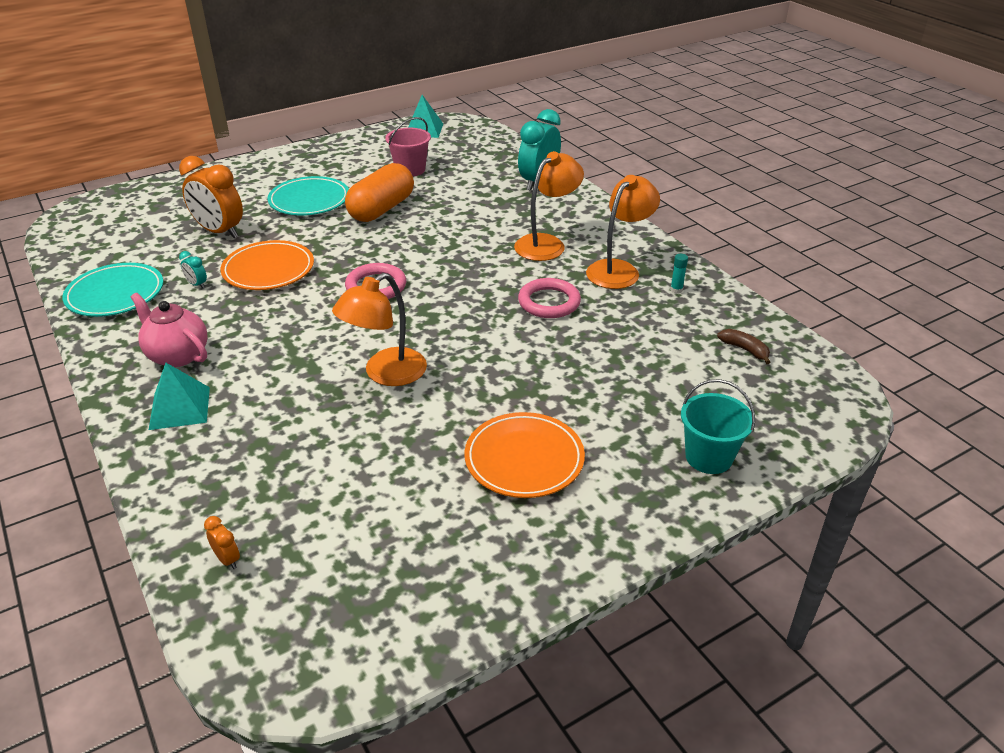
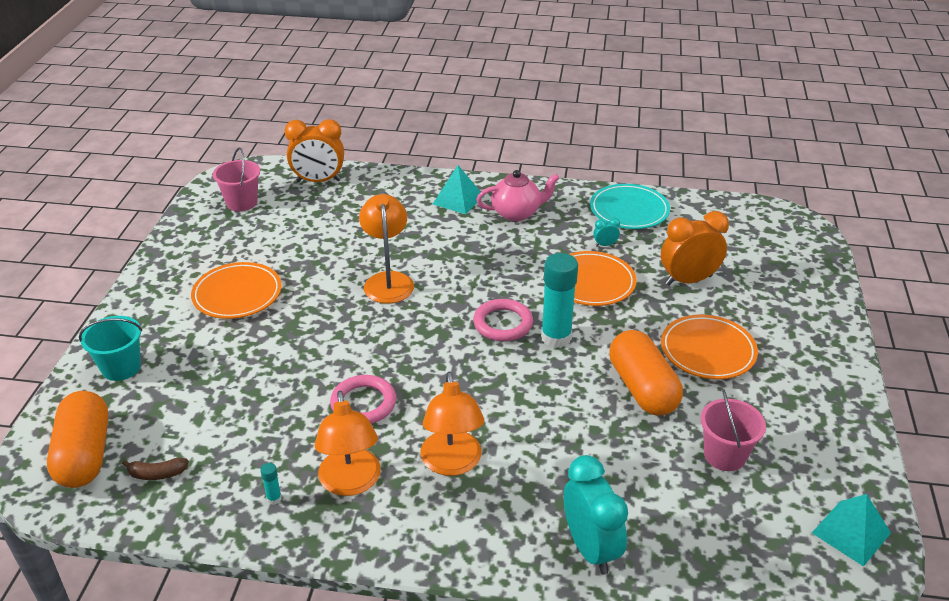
camera: 130 degrees right, 0 degrees up
orange clock [204,516,240,569] -> orange clock [284,119,344,182], size x2.37
turquoise plate [267,176,349,215] -> orange plate [661,314,758,379]
none -> orange capsule [47,391,109,488]
none -> pink bucket [213,148,260,211]
none -> turquoise glue stick [541,253,578,348]

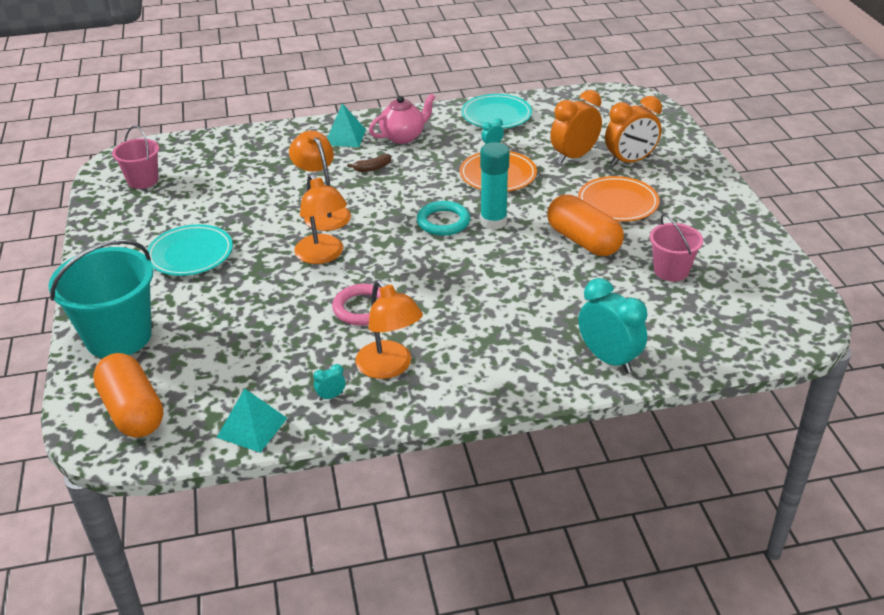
camera: 20 degrees left, 0 degrees up
turquoise bucket [79,316,142,381] -> turquoise bucket [48,239,153,358], size x1.76
brown banana [122,458,189,480] -> brown banana moved to [347,154,391,172]
orange plate [191,262,282,319] -> turquoise plate [147,224,233,276]
turquoise glue stick [260,463,282,505] -> turquoise clock [313,364,346,401]
orange clock [284,119,344,182] -> orange clock moved to [605,96,662,166]
orange lamp [420,372,484,476] -> orange lamp moved to [294,173,347,264]
pink ring [473,299,533,341] -> turquoise ring [417,201,470,236]
turquoise pyramid [812,494,891,567] -> turquoise pyramid moved to [216,388,287,453]

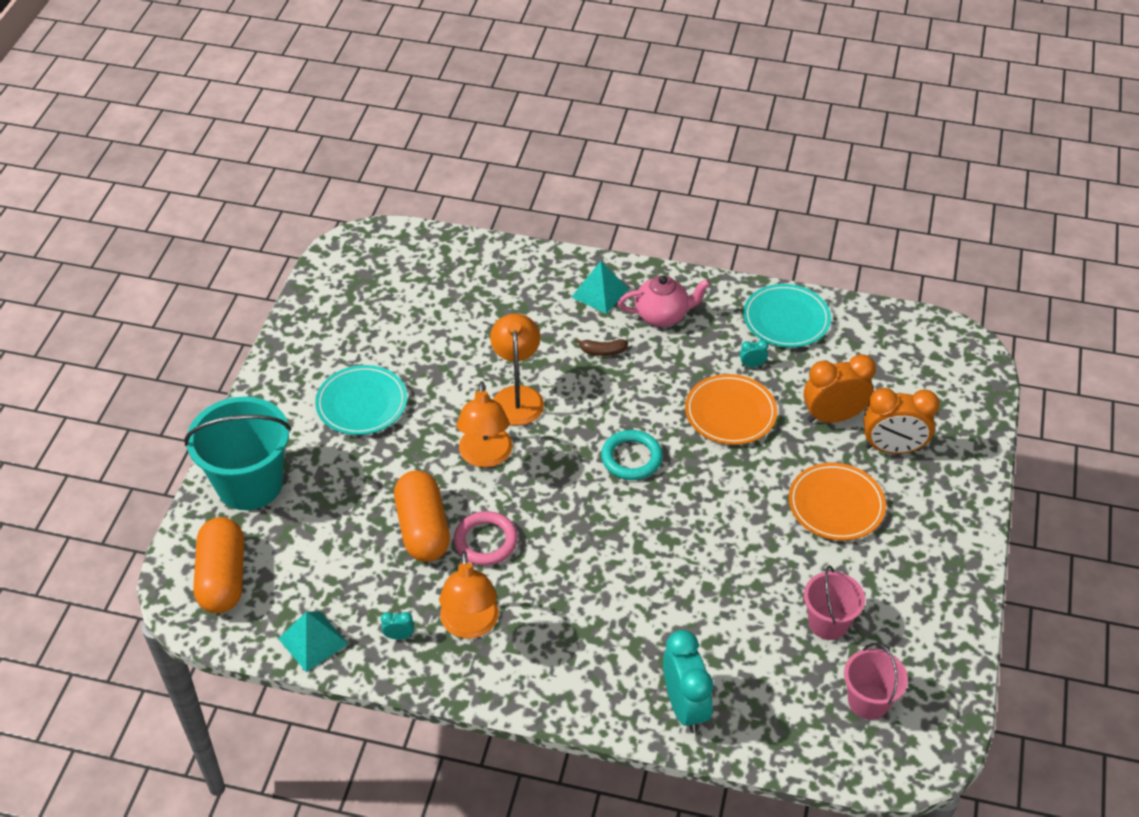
camera: 25 degrees right, 10 degrees up
pink bucket [112,126,159,189] -> pink bucket moved to [844,643,908,720]
turquoise glue stick [480,142,510,230] -> none
orange capsule [547,195,624,256] -> orange capsule moved to [394,470,450,562]

